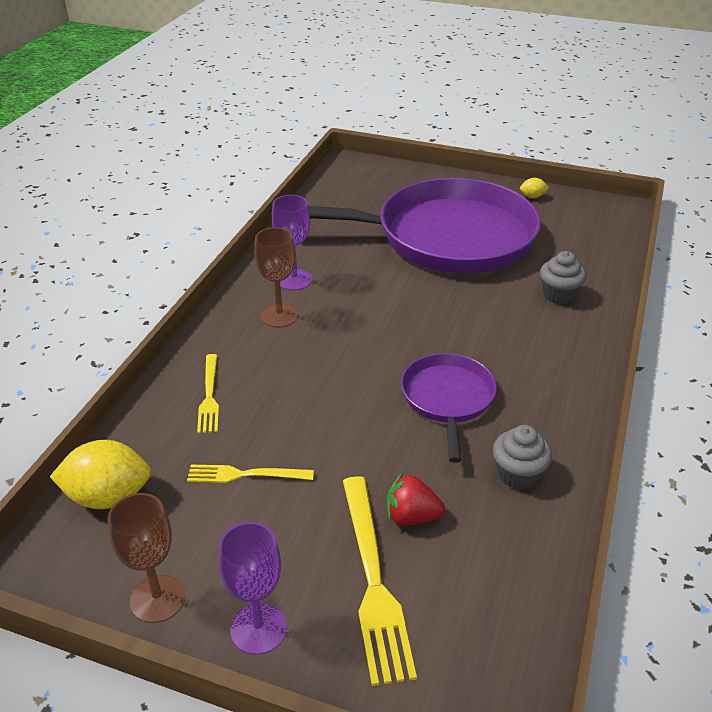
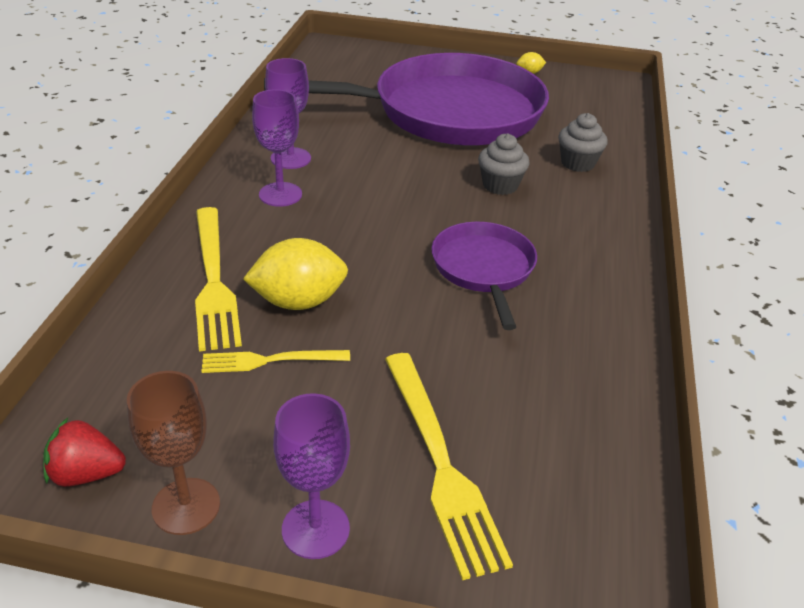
camera: 10 degrees left, 0 degrees up
yellow lemon [50,440,151,509] -> yellow lemon moved to [243,238,348,310]
yellow fork [197,354,219,433] -> yellow fork [195,207,242,352], size x1.71
brown goblet [254,227,299,328] -> purple goblet [252,89,302,207]
red strawberry [387,472,445,526] -> red strawberry moved to [43,418,126,487]
grey cupcake [493,425,552,490] -> grey cupcake moved to [478,133,530,195]

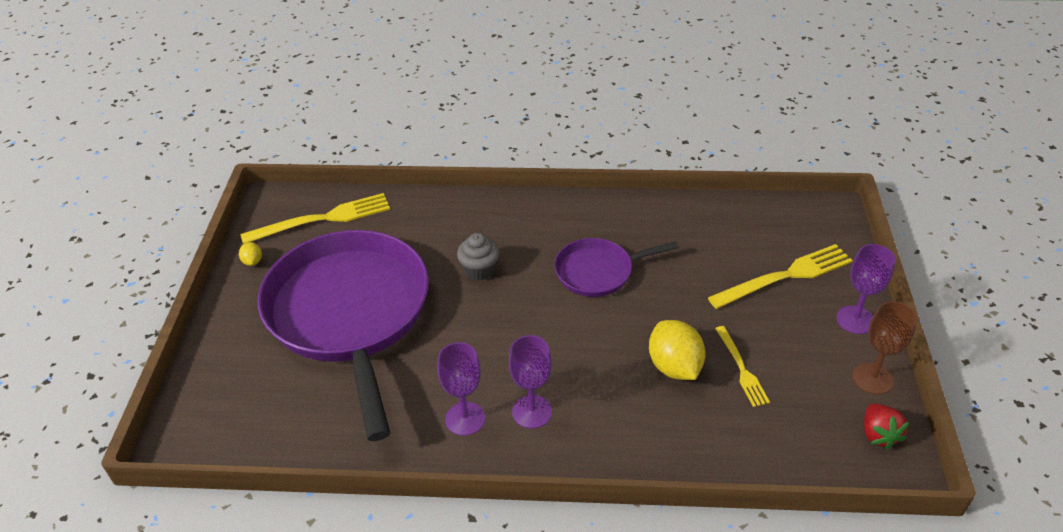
camera: 95 degrees left, 5 degrees up
yellow fork [195,207,242,352] -> yellow fork moved to [240,193,390,244]
grey cupcake [558,113,608,172] -> none

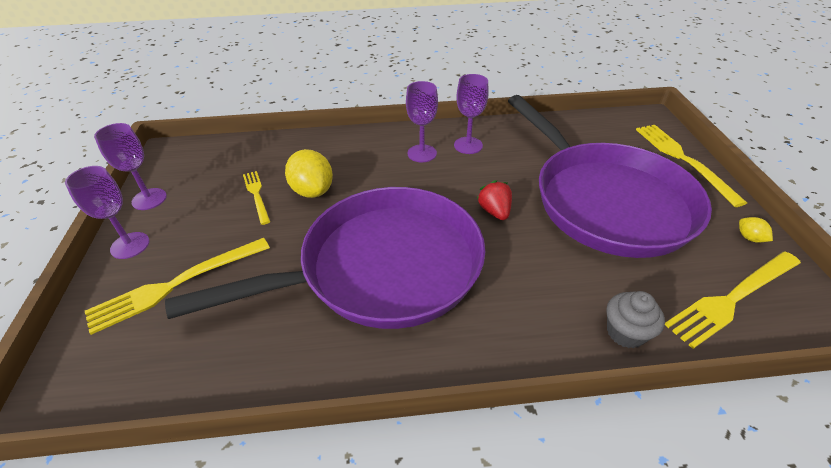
camera: 170 degrees right, 0 degrees up
grey cupcake [457,233,500,280] -> grey cupcake moved to [606,291,665,348]
purple pan [554,238,679,297] -> purple pan [165,187,485,329], size x2.11
brown goblet [853,301,917,395] -> purple goblet [94,123,167,210]
red strawberry [864,403,909,450] -> red strawberry moved to [477,180,512,220]
none -> yellow fork [636,125,747,207]

